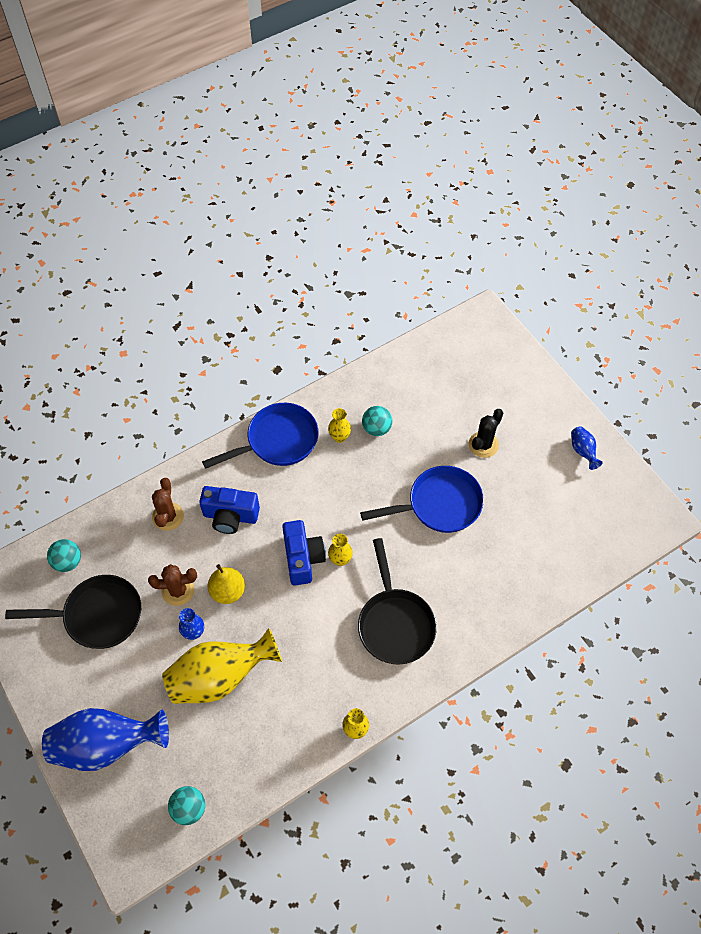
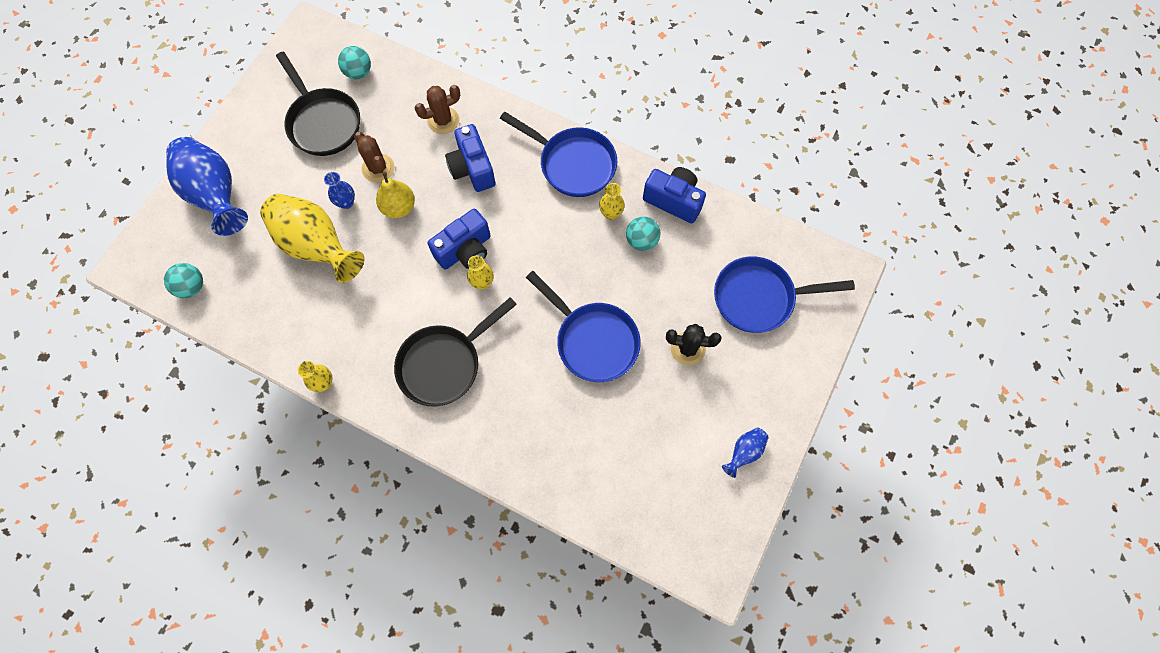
camera: 60 degrees right, 10 degrees up
none -> blue camera [643,167,706,223]
none -> blue pan [714,256,855,333]

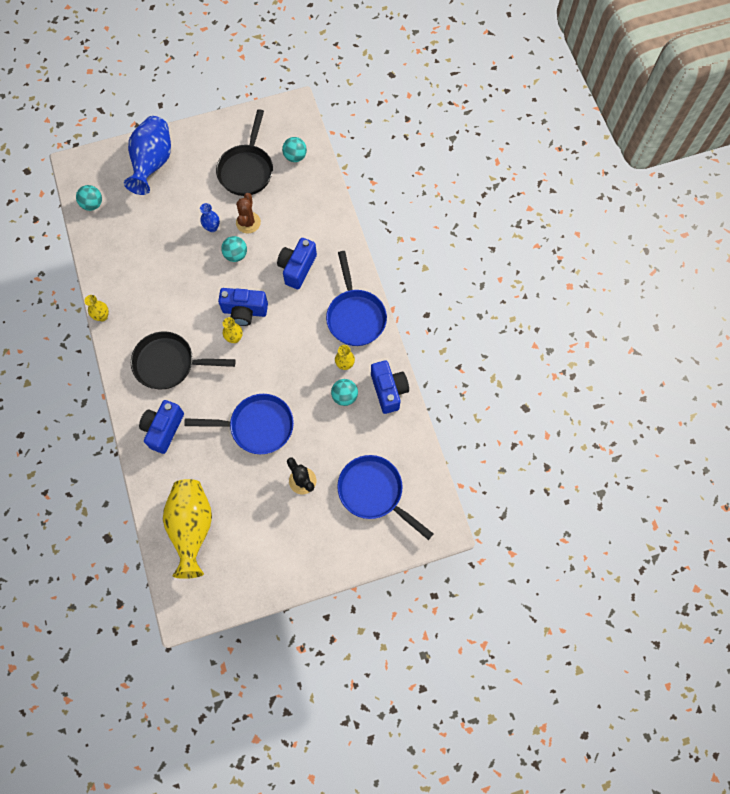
camera: 45 degrees right, 0 degrees up
yellow vase [260,194,365,283] -> yellow vase moved to [163,479,212,579]
yellow pear [376,172,415,218] -> turquoise ball [221,236,247,262]
brown cactus [415,85,460,134] -> none
blue pan [526,271,641,382] -> blue pan turned 90 degrees counterclockwise [184,394,294,454]
blue vase [722,428,769,478] -> none
none -> blue camera [139,400,184,454]

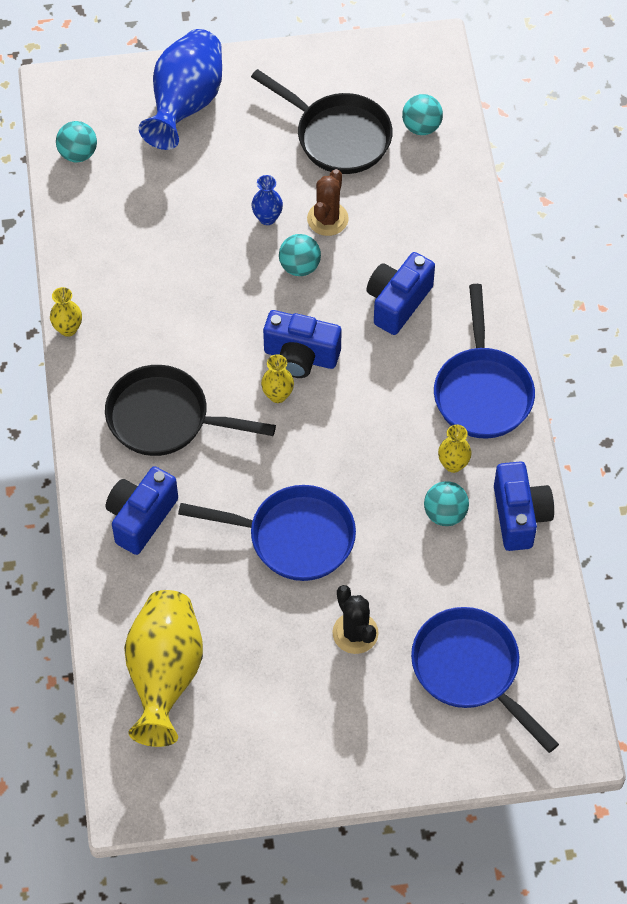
camera: 10 degrees right, 10 degrees down
black pan [216,109,273,196] -> black pan turned 75 degrees counterclockwise [251,69,393,174]

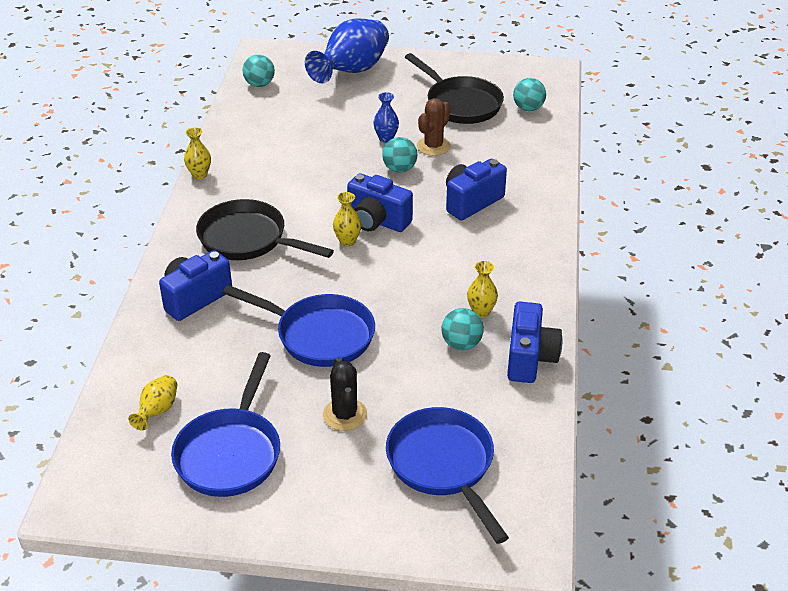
camera: 15 degrees right, 20 degrees down
yellow vase [124,590,203,747] -> yellow vase [128,375,177,431], size x0.45
blue pan [434,284,535,438] -> blue pan moved to [171,352,280,497]

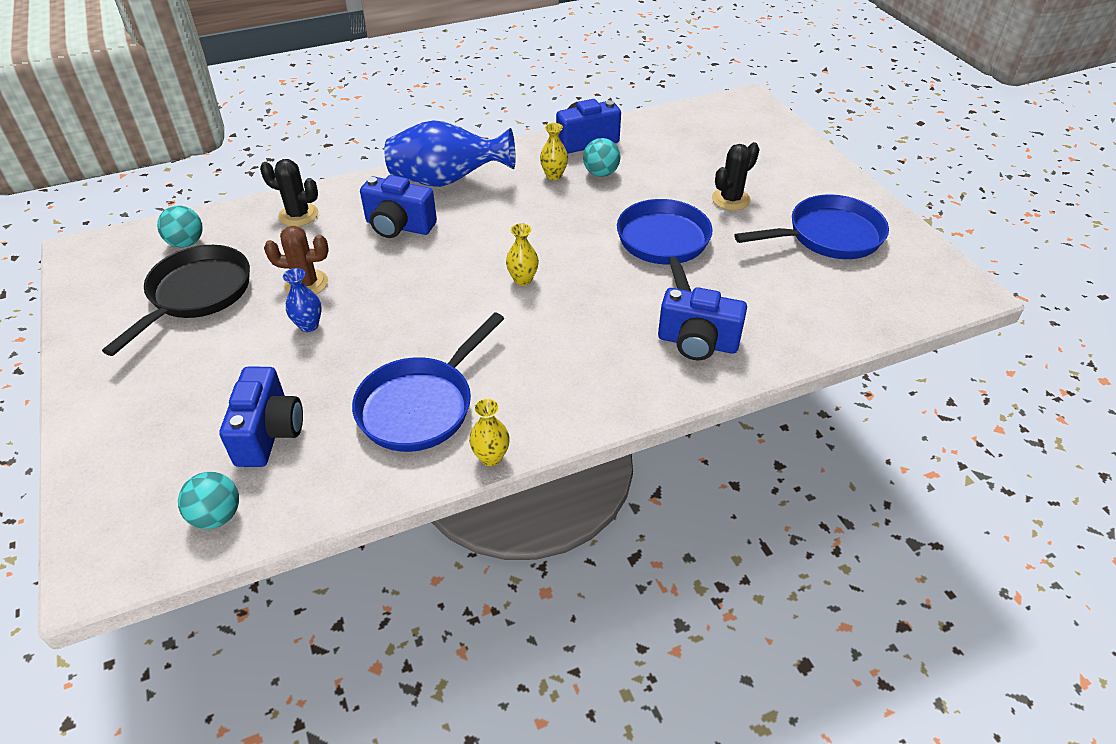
camera: 120 degrees left, 5 degrees up
yellow vase [128,375,177,431] -> none
black pan [196,199,334,260] -> none
blue vase [305,19,389,83] -> blue vase moved to [384,120,515,187]
blue camera [347,173,413,232] -> blue camera moved to [220,367,303,467]
turquoise ball [382,137,417,172] -> none
blue pan [386,407,509,544] -> blue pan moved to [352,312,504,452]
none -> black cactus [260,159,319,226]

